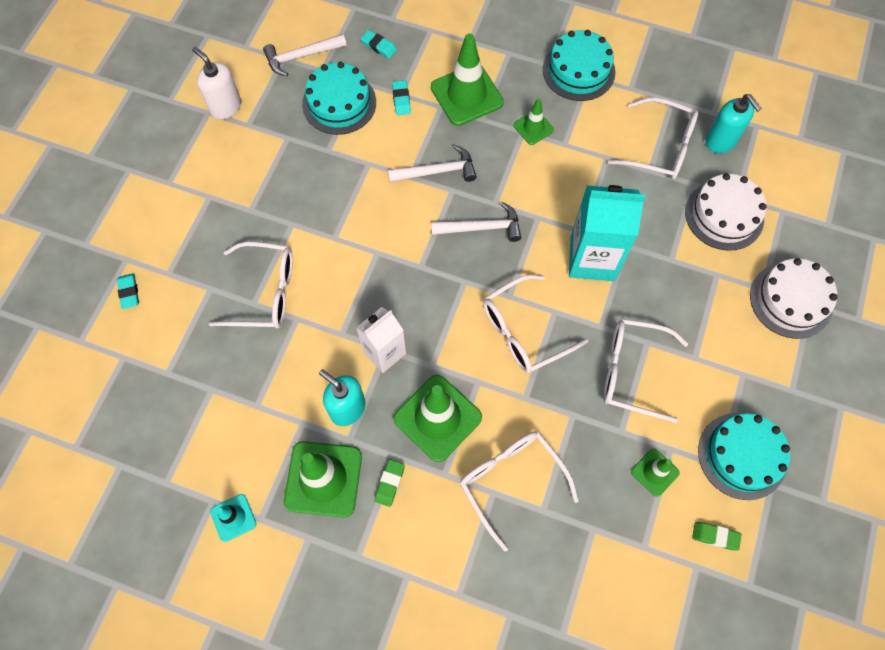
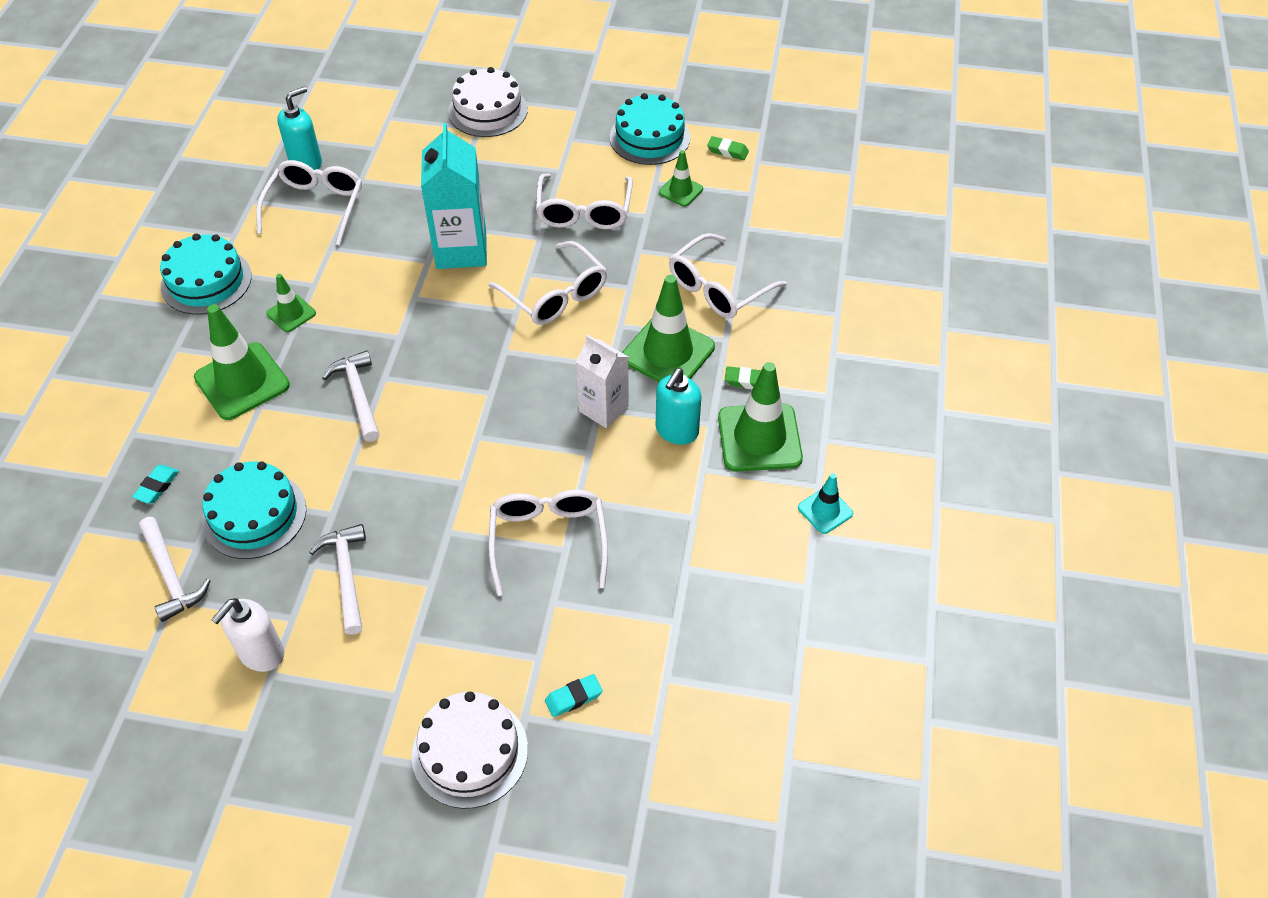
camera: 100 degrees left, 15 degrees down
turquoise eraser [392,80,411,115] -> none
white hammer [431,202,521,242] -> white hammer moved to [309,524,366,635]
white cake [685,173,767,251] -> white cake moved to [412,692,528,809]
green eraser [692,522,741,551] -> green eraser turned 75 degrees counterclockwise [707,136,749,160]

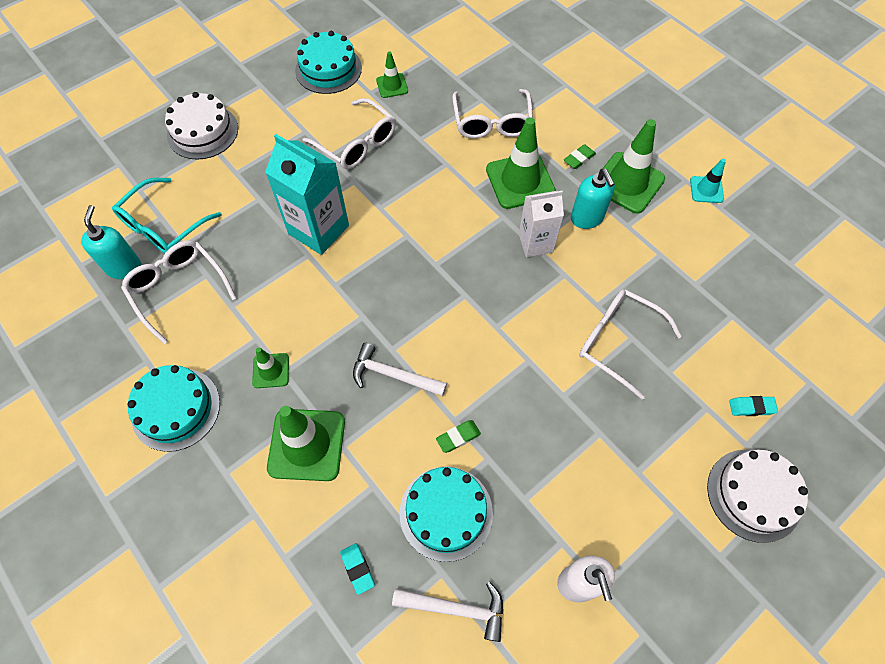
camera: 50 degrees left, 10 degrees up
white hammer [309,524,366,635] -> none
white glasses [488,241,607,325] -> none
turquoise eraser [545,674,603,717] -> turquoise eraser turned 75 degrees clockwise [729,396,778,416]
green eraser [707,136,749,160] -> green eraser moved to [436,420,481,453]
none -> turquoise glasses [112,178,222,253]

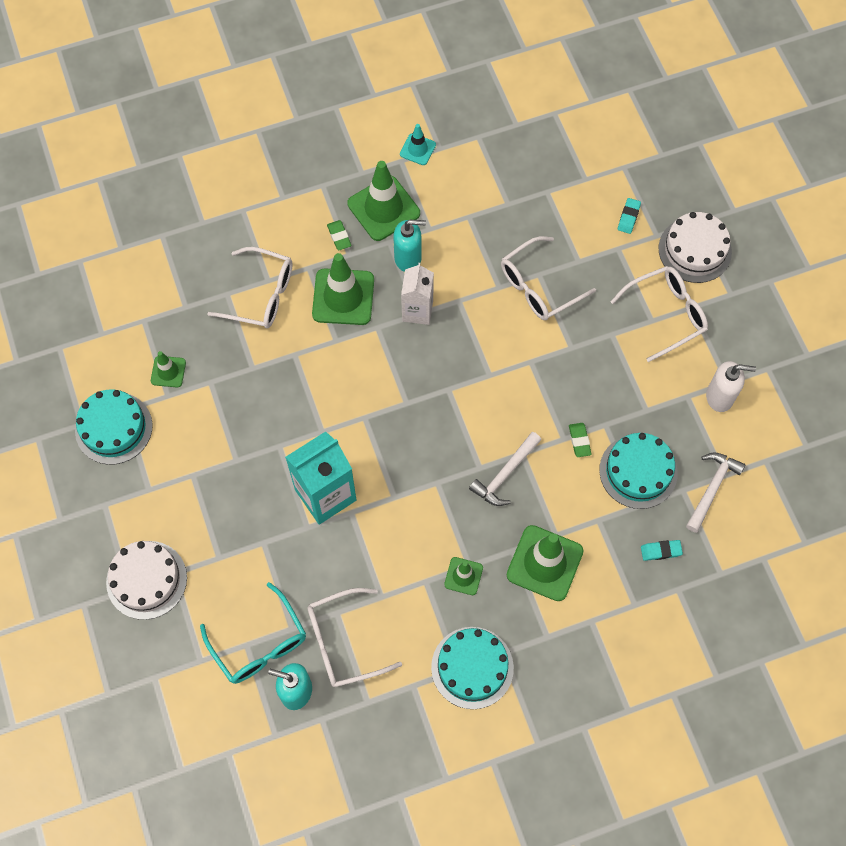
camera: 70 degrees left, 5 degrees up
white glasses [303,98,396,169] -> white glasses moved to [611,266,708,362]

